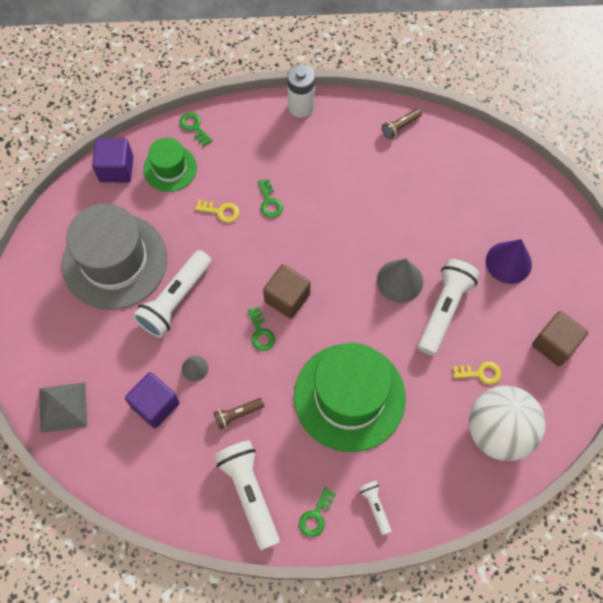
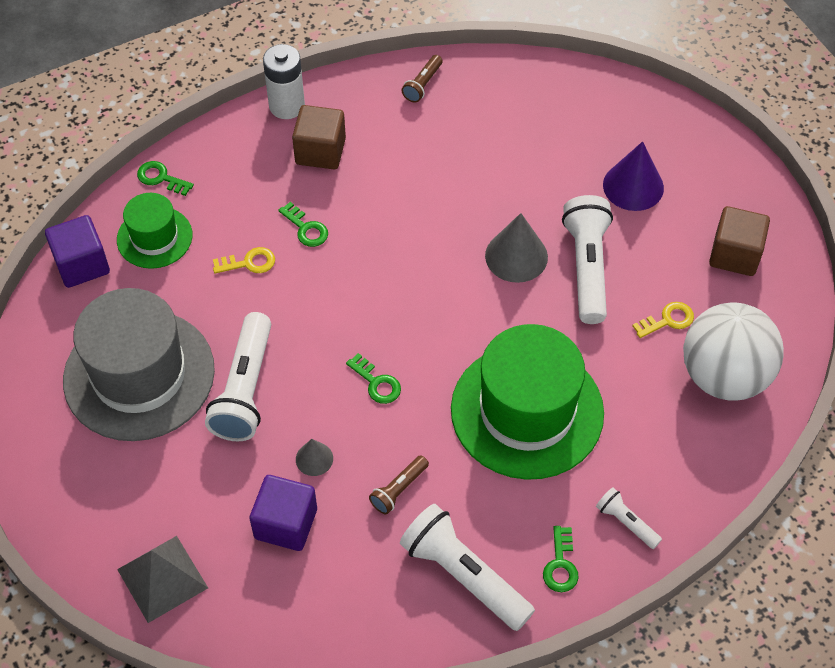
camera: 25 degrees left, 10 degrees down
brown cube [263,264,310,319] -> brown cube moved to [292,105,346,169]

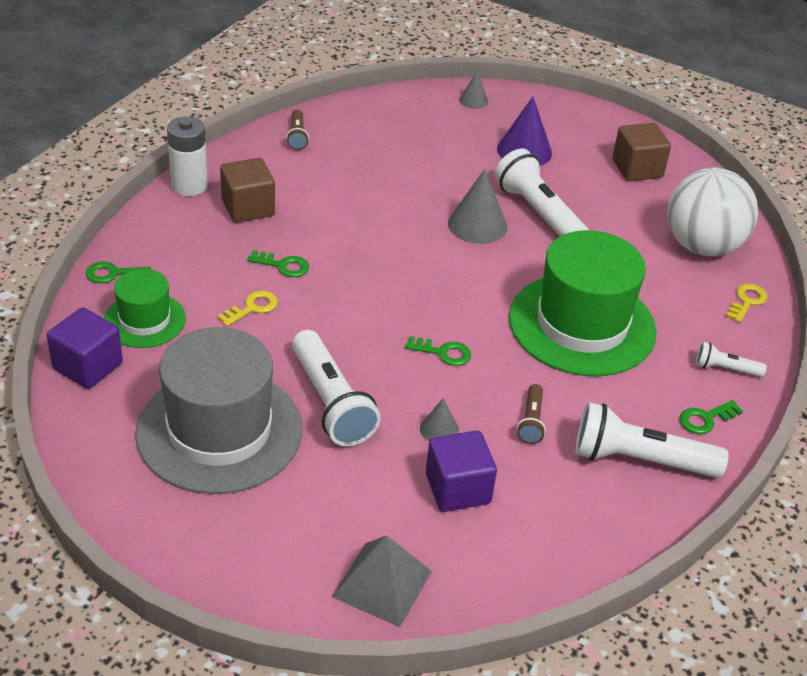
camera: 35 degrees left, 15 degrees down
green key [543,526,579,592] -> green key turned 90 degrees clockwise [679,400,743,434]
yellow key [632,302,694,338] -> yellow key moved to [726,284,767,323]
none -> grey cone [459,72,488,109]

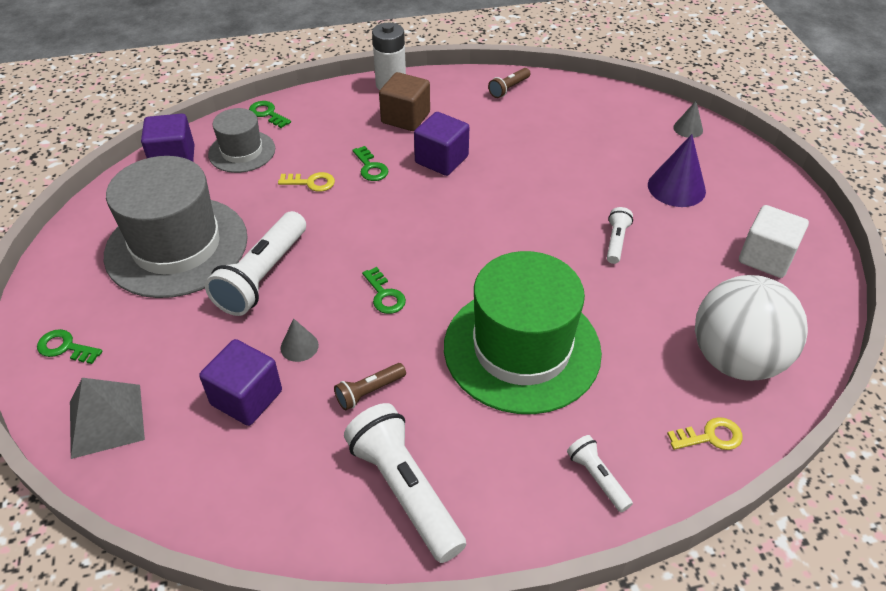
camera: 50 degrees right, 5 degrees up
green hat [104,269,186,348] -> grey hat [208,108,275,173]
grey cone [448,169,507,244] -> none
white flashlight [495,149,589,236] -> white flashlight [607,207,633,264], size x0.50
brown cube [612,123,671,181] -> white cube [739,205,809,278]
green key [679,400,743,434] -> green key moved to [37,329,103,364]
none -> purple cube [414,112,469,176]

